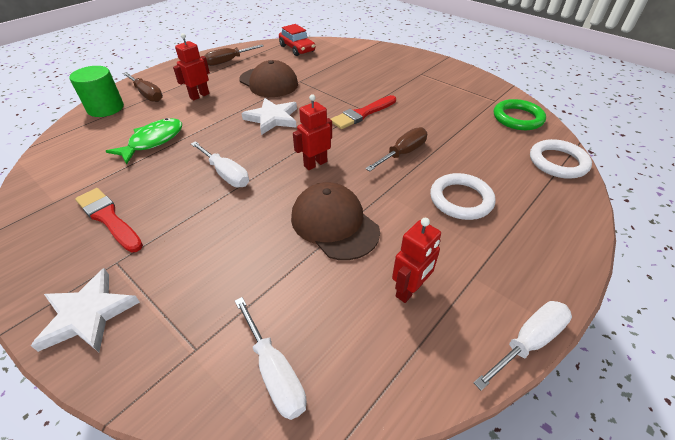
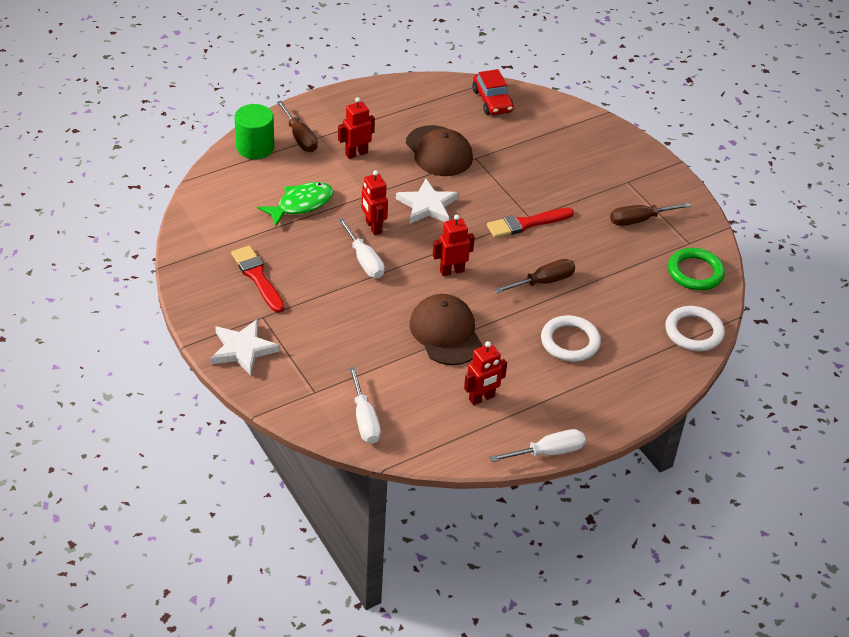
camera: 15 degrees right, 0 degrees up
brown screwdriver [205,44,263,66] -> brown screwdriver moved to [610,203,691,226]
none -> red robot [361,170,388,235]

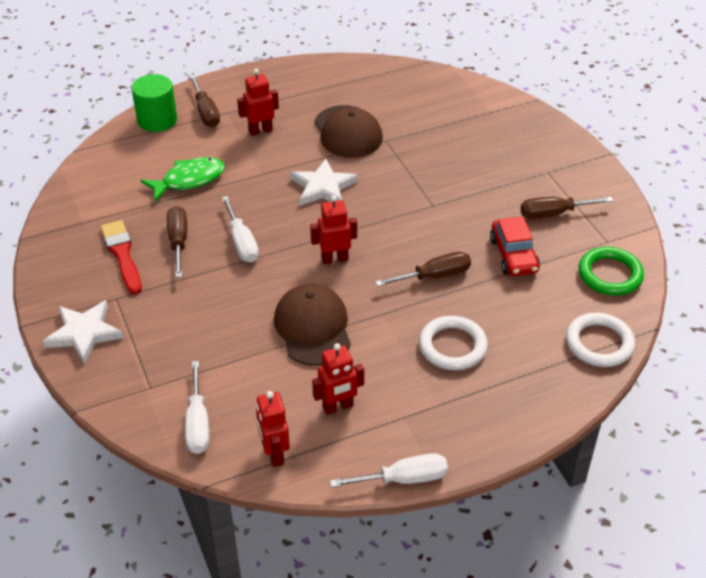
camera: 10 degrees right, 0 degrees up
red robot [361,170,388,235] -> red robot moved to [256,391,290,467]
red car [472,69,514,115] -> red car moved to [490,216,540,276]
red brush [487,208,574,238] -> none
none -> brown screwdriver [167,206,187,278]

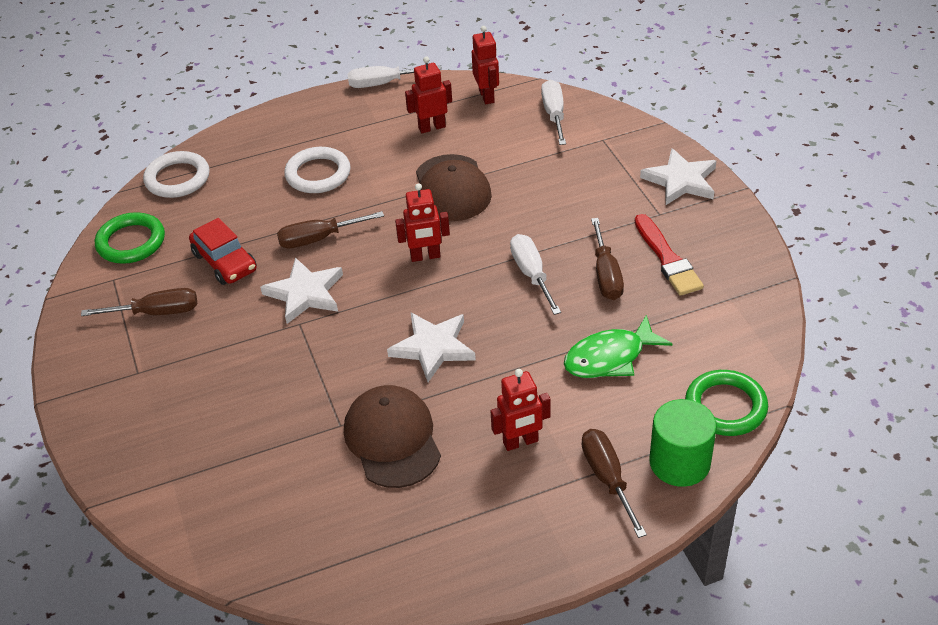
camera: 175 degrees left, 0 degrees up
red car [490,216,540,276] -> red car turned 150 degrees clockwise [189,218,257,285]
none -> white star [260,257,343,324]
none -> green ring [685,370,768,436]

